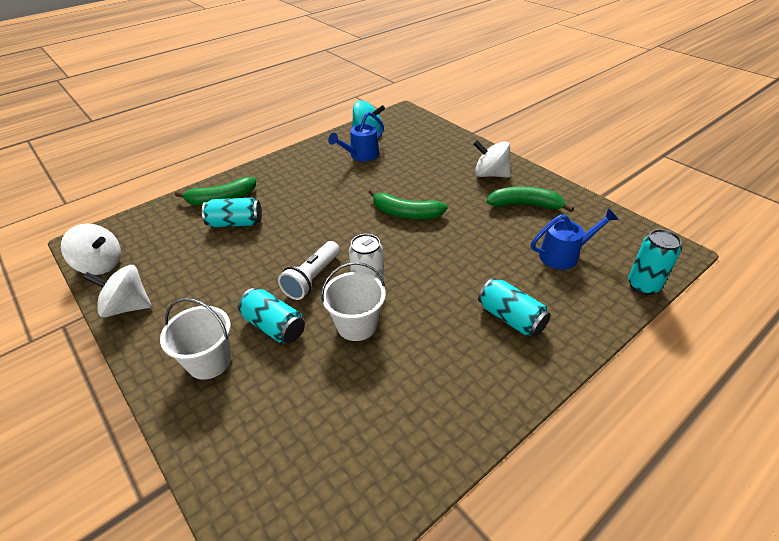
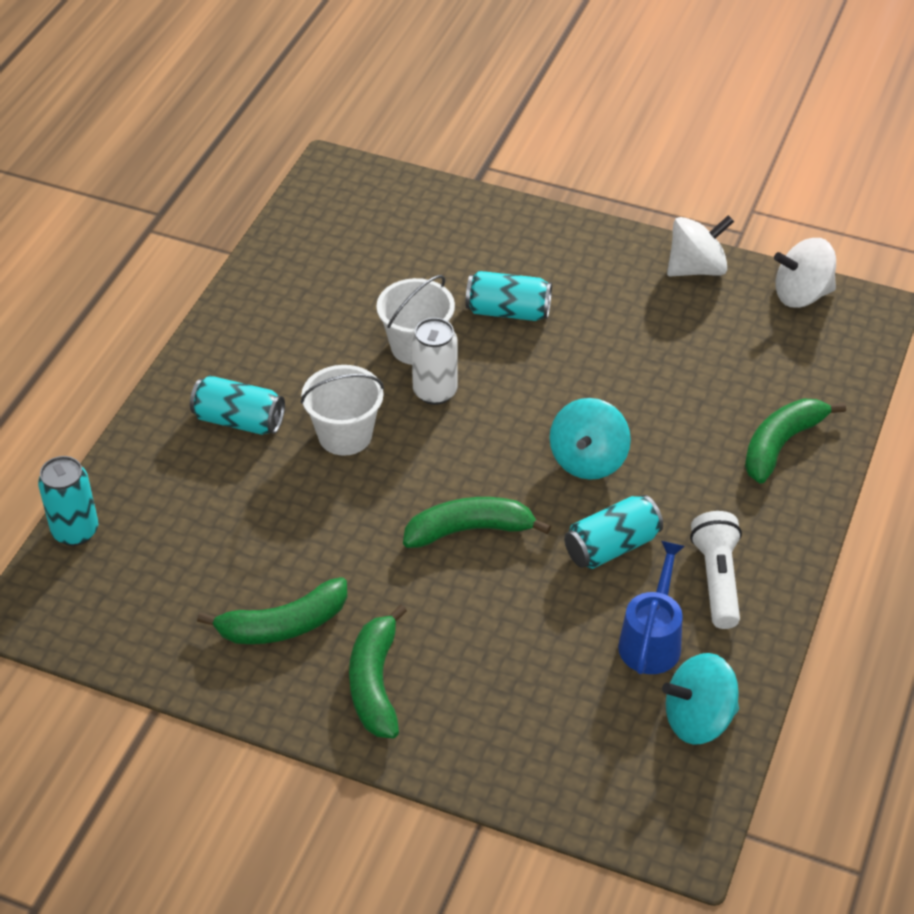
camera: 150 degrees right, 5 degrees up
white bucket [160,298,231,380] -> white bucket moved to [301,365,384,456]
turquoise can [202,198,262,227] -> turquoise can moved to [564,495,663,569]
white flashlight [278,241,340,300] -> white flashlight moved to [690,511,742,629]
white spinning top [473,140,511,177] -> green banana [349,605,407,738]
blue watering can [531,208,619,270] -> none
none -> turquoise spinning top [550,398,631,480]

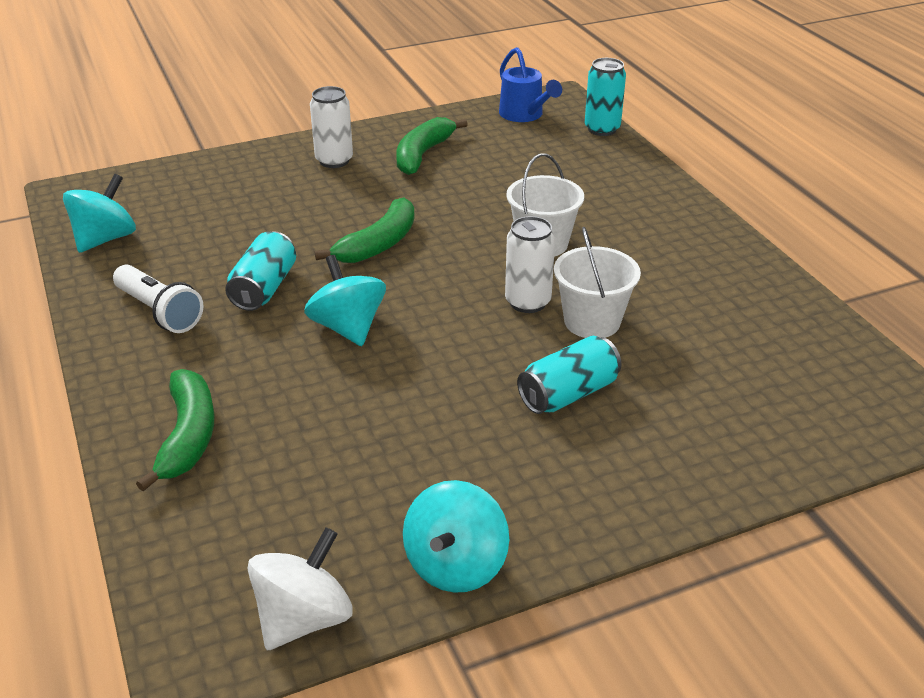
camera: 135 degrees right, 10 degrees down
turquoise can [190,376,285,435] -> none
green banana [349,605,407,738] -> white can [310,86,353,168]
blue watering can [618,541,685,674] -> blue watering can moved to [499,47,562,122]
white spinning top [667,215,734,276] -> turquoise spinning top [403,480,509,593]

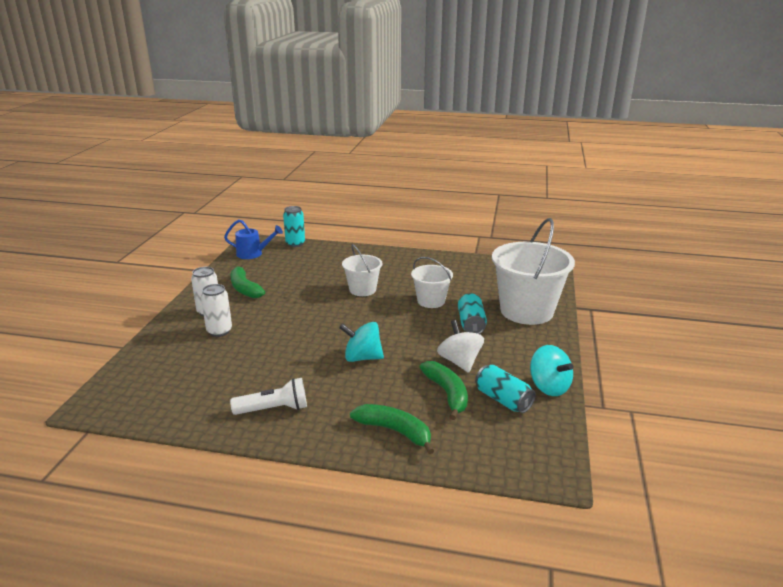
camera: 55 degrees left, 10 degrees down
turquoise spinning top [63,174,136,253] -> none
turquoise can [225,231,296,311] -> turquoise can moved to [475,365,536,413]
white spinning top [247,527,353,650] -> white spinning top moved to [437,320,484,373]
green banana [315,198,415,263] -> green banana moved to [420,361,468,420]
white can [505,216,555,313] -> white can moved to [201,284,232,337]
none -> white bucket [492,218,575,325]

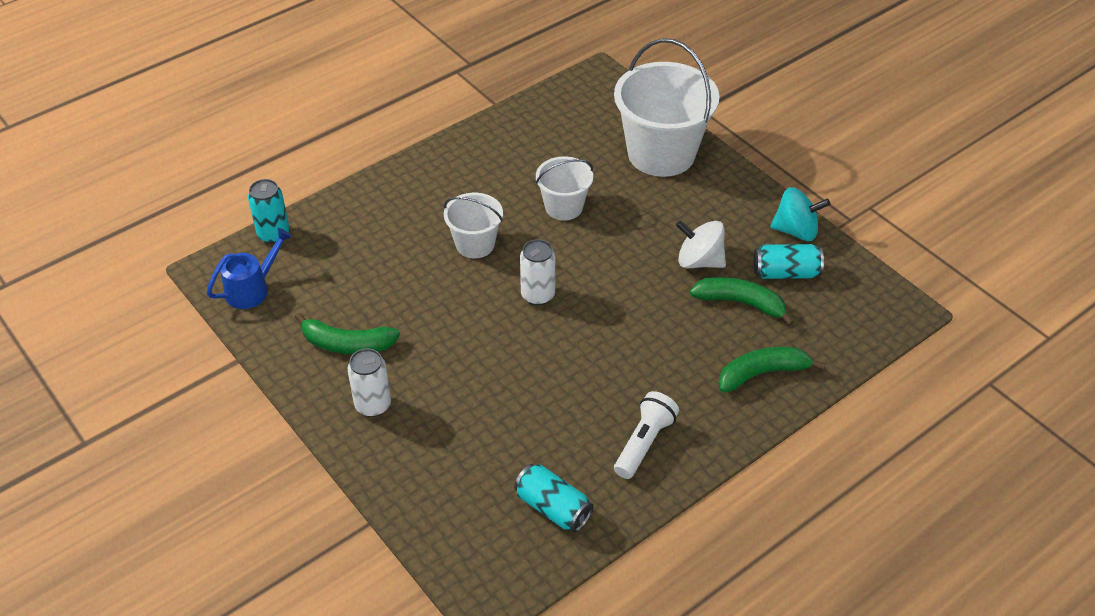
camera: 50 degrees left, 20 degrees up
white can [201,284,232,337] -> white can moved to [520,239,555,306]
turquoise spinning top [339,322,384,362] -> none
turquoise can [458,293,487,334] -> turquoise can moved to [514,464,594,532]

